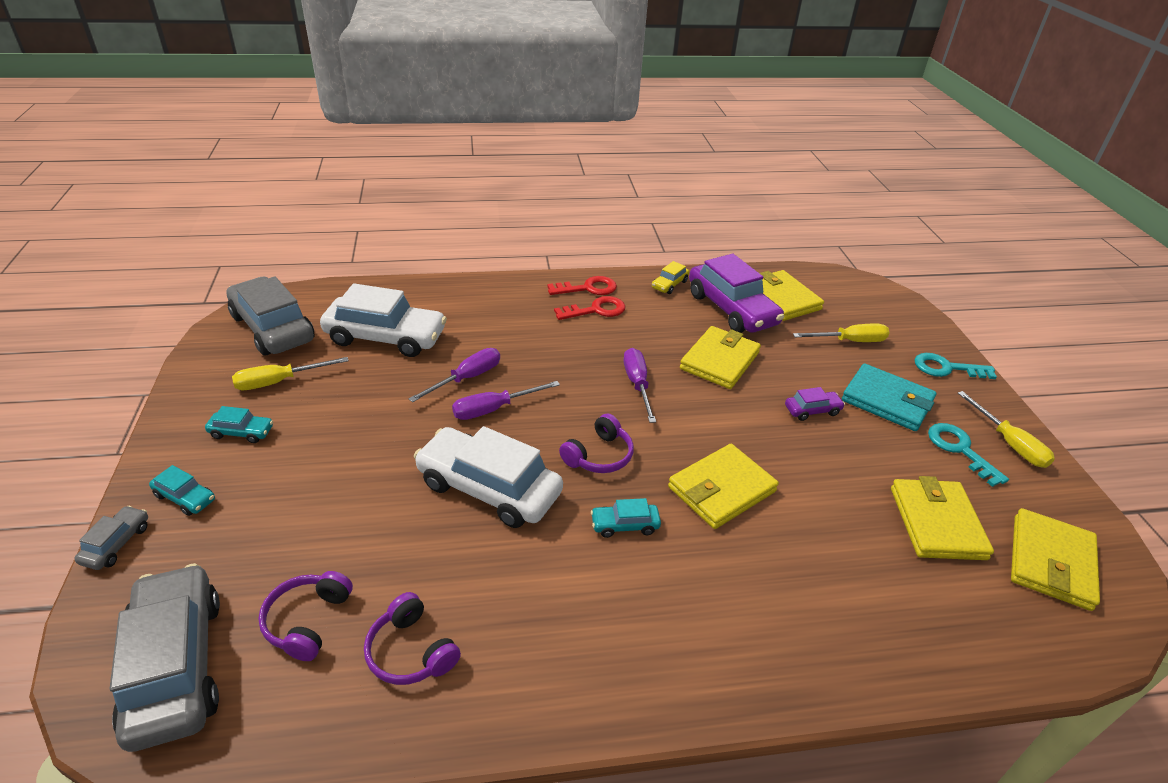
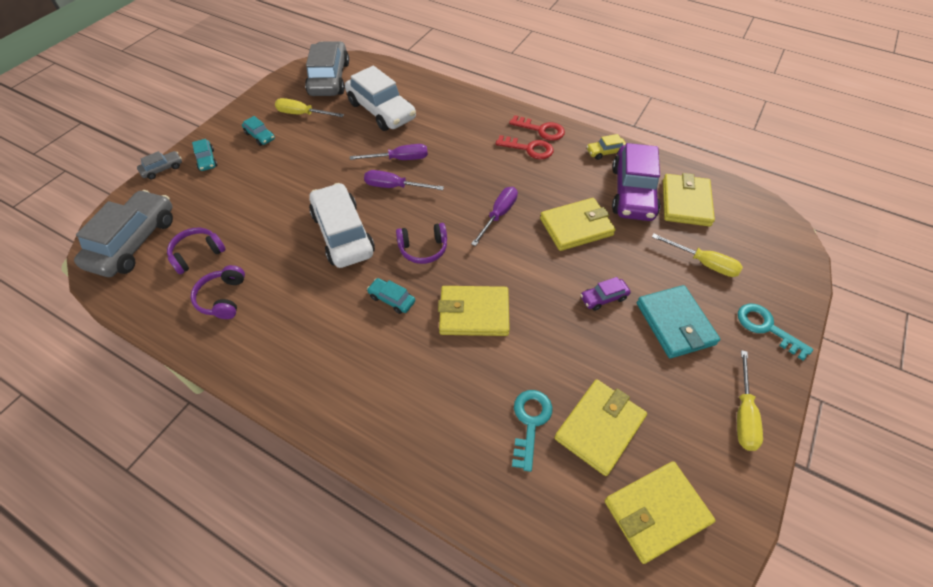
camera: 40 degrees right, 15 degrees up
purple car [785,387,845,421] -> purple car turned 135 degrees clockwise [580,277,631,311]
turquoise key [928,423,1009,487] -> turquoise key moved to [512,390,553,472]

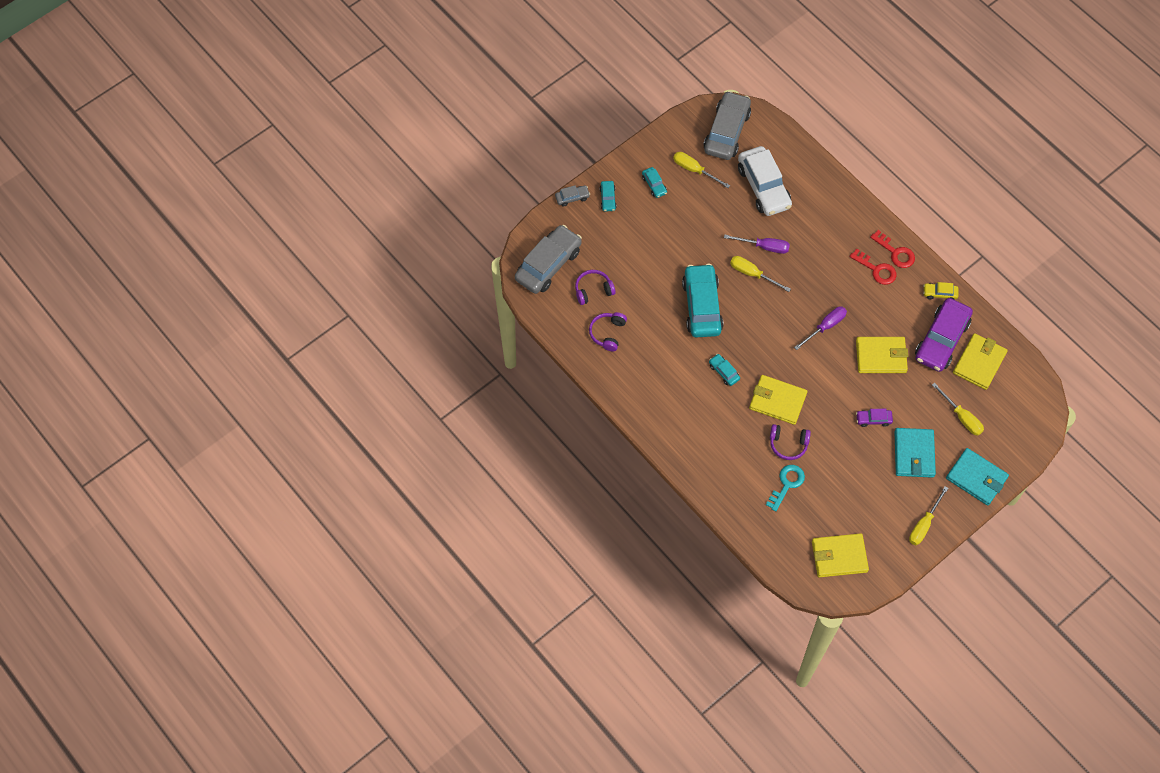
camera: 20 degrees right, 10 degrees up
white car [309,183,375,268] -> turquoise car [682,264,723,337]
purple screwdriver [364,170,444,190] -> yellow screwdriver [730,256,791,292]
purple headphones [396,223,447,264] -> purple headphones moved to [770,424,811,460]
yellow wallet [554,379,647,476] -> none
turquoise key [738,304,813,360] -> turquoise wallet [946,448,1009,506]

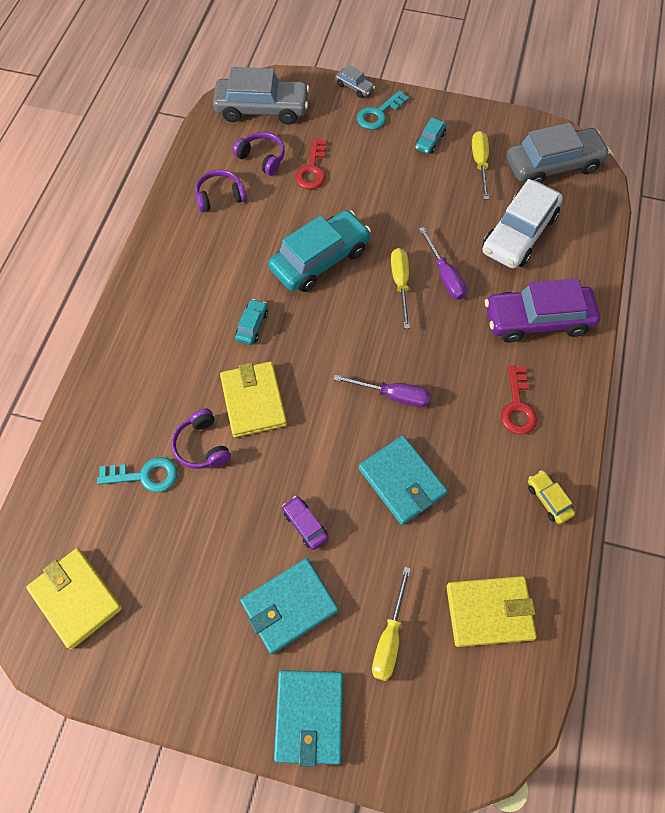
camera: 55 degrees right, 0 degrees up
turquoise car [600,181,617,211] -> turquoise key [357,90,409,130]
yellow wallet [856,337,908,373] -> turquoise wallet [359,436,448,525]
red key [870,230,915,268] -> red key moved to [295,139,326,189]
yellow screwdriver [909,486,948,545] -> none
purple car [915,298,973,372] -> purple car moved to [485,278,600,343]

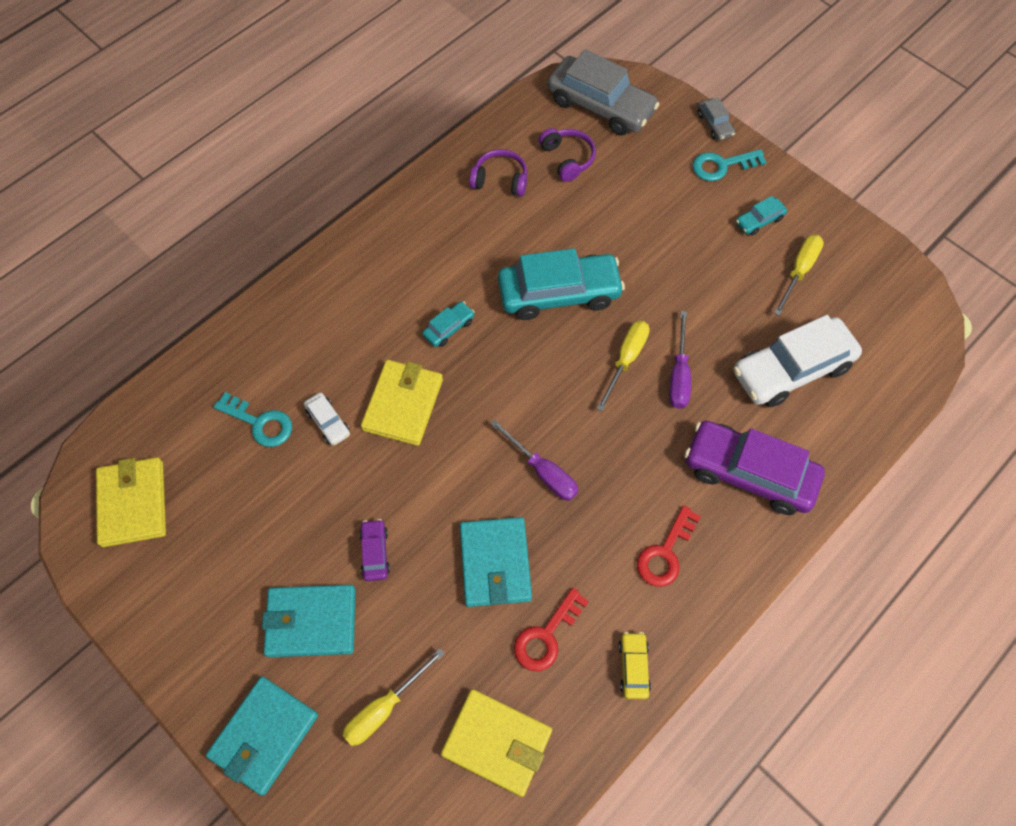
camera: 30 degrees right, 0 degrees up
purple headphones [171,409,231,469] -> white car [304,393,350,446]
red key [295,139,326,189] -> red key moved to [514,588,589,671]
grey car [506,122,610,184] -> none

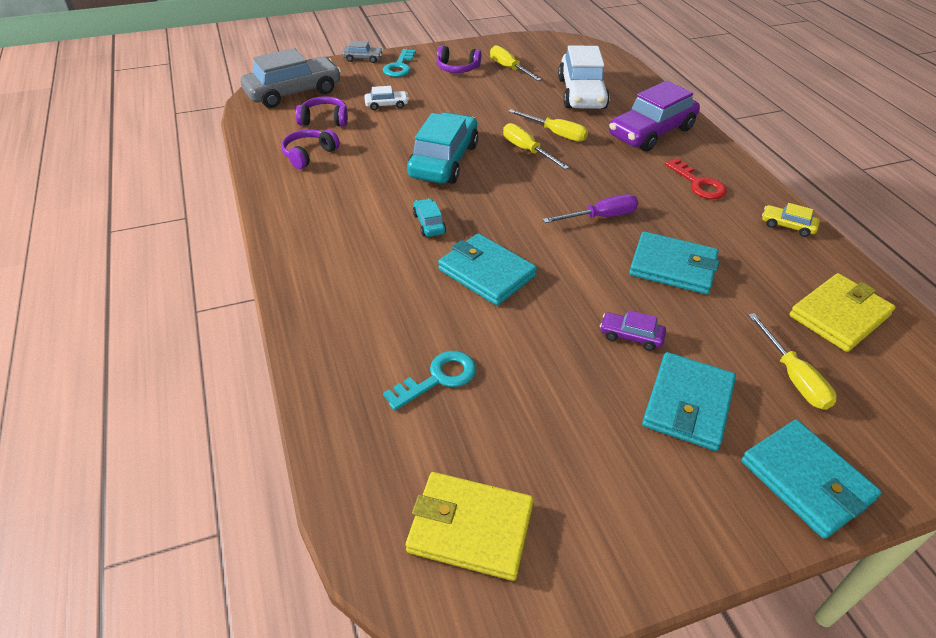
camera: 65 degrees left, 20 degrees down
white car [304,393,350,446] -> white car moved to [364,86,409,110]
yellow wallet [361,360,443,446] -> turquoise wallet [438,233,537,306]
red key [514,588,589,671] -> none
purple screwdriver [669,311,691,409] -> yellow screwdriver [508,109,588,142]
turquoise car [736,196,787,236] -> purple headphones [436,46,481,73]

